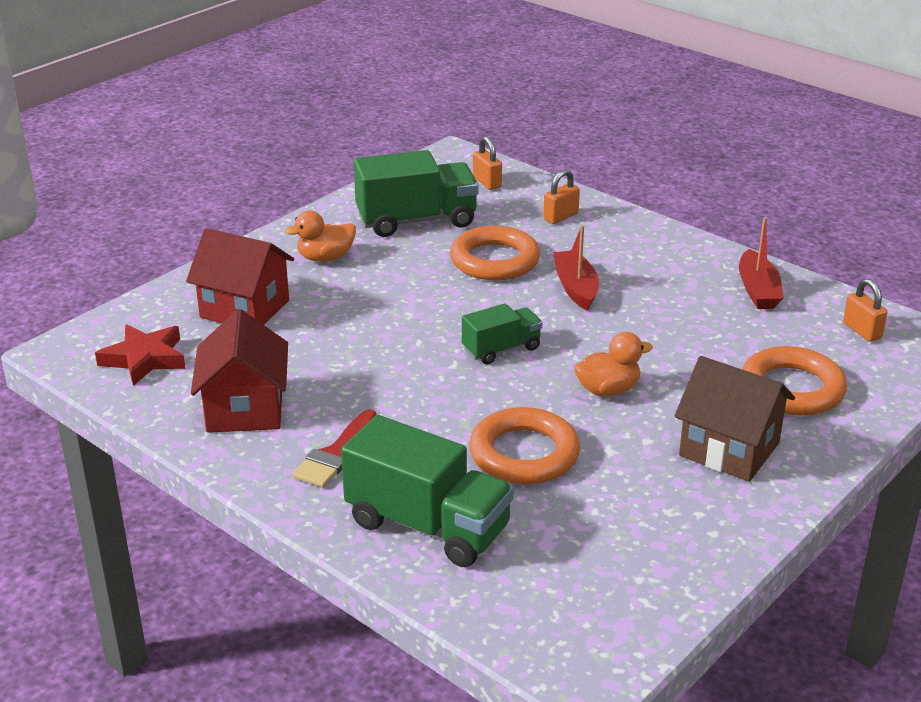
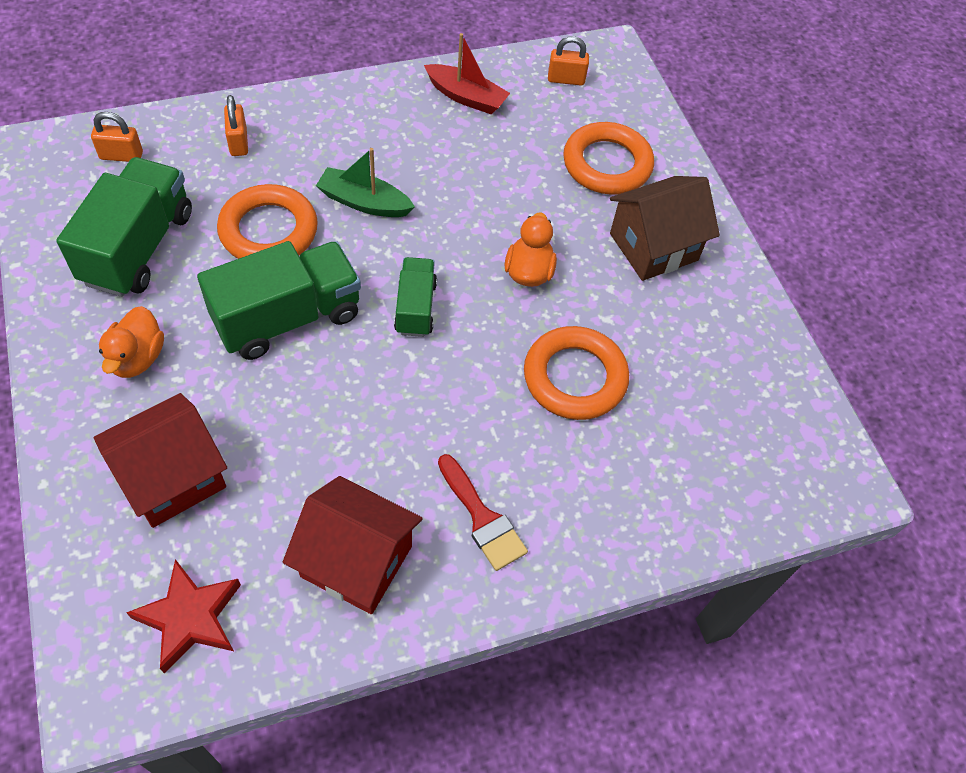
camera: 65 degrees left, 25 degrees up
green truck [341,415,514,567] -> green truck moved to [197,241,361,360]
red boat [553,225,599,311] -> green boat [316,148,415,217]

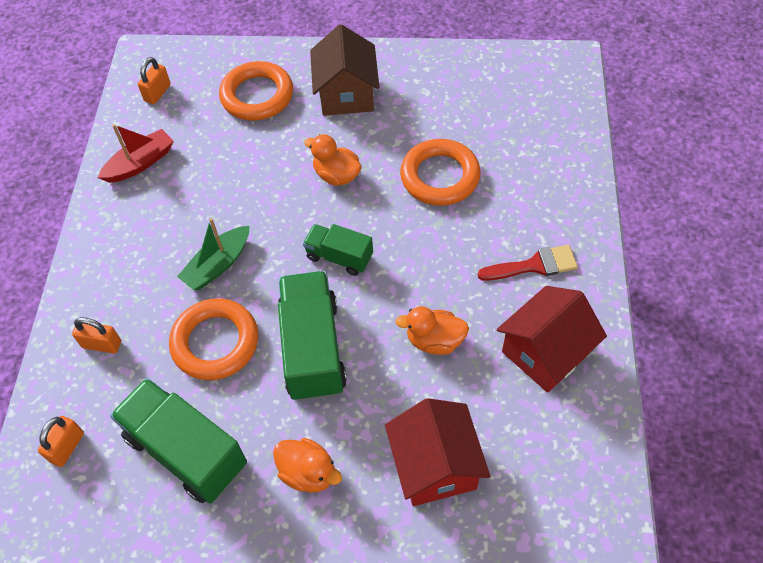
camera: 60 degrees left, 0 degrees up
red star [126,559,241,674] -> none
none -> orange duck [395,306,469,355]

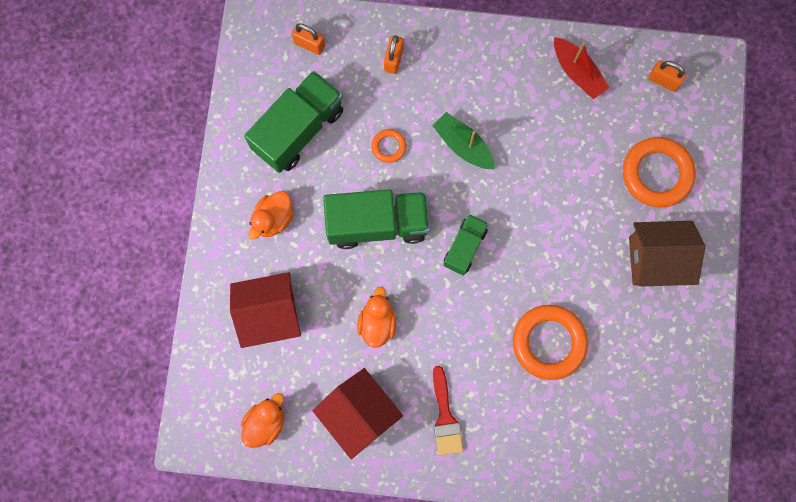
camera: 90 degrees right, 20 degrees up
orange ring [169,298,258,380] -> orange ring [372,129,406,163], size x0.49
orange duck [304,134,362,186] -> orange duck moved to [241,393,284,448]

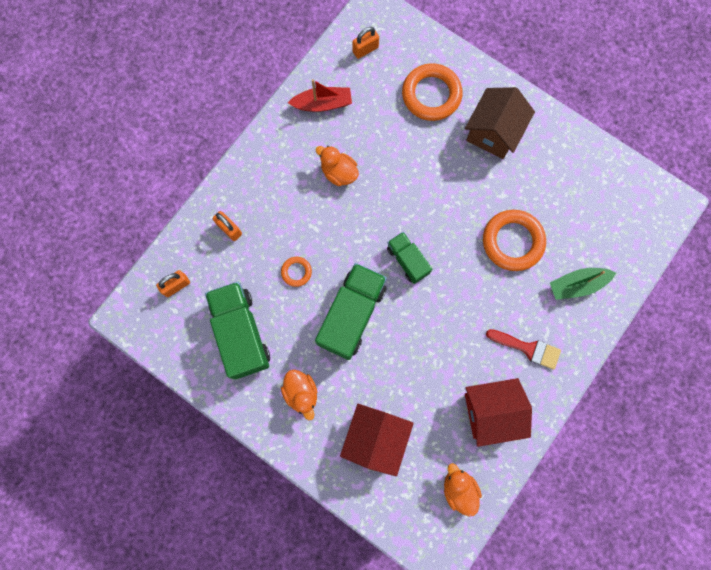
camera: 60 degrees left, 0 degrees up
orange duck [357,287,396,348] -> orange duck moved to [316,146,359,186]
green boat [433,112,495,169] -> green boat moved to [550,268,616,300]

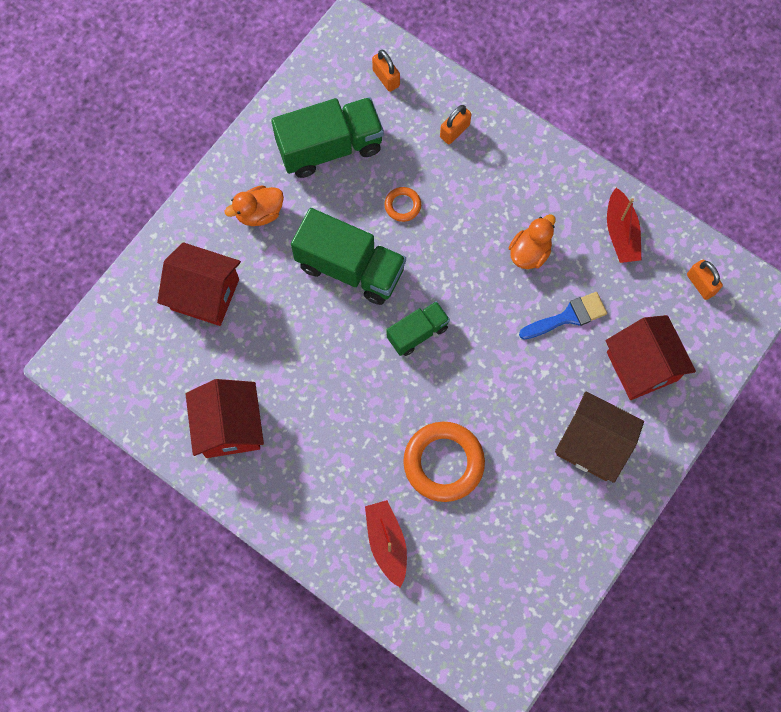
camera: 90 degrees right, 5 degrees down
orange ring [402,63,463,121] -> red house [606,315,696,400]
orange duck [444,463,482,516] -> none
red brush [486,329,561,370] -> none
green boat [550,268,616,300] -> red boat [365,500,407,588]
none -> blue brush [519,292,607,339]

